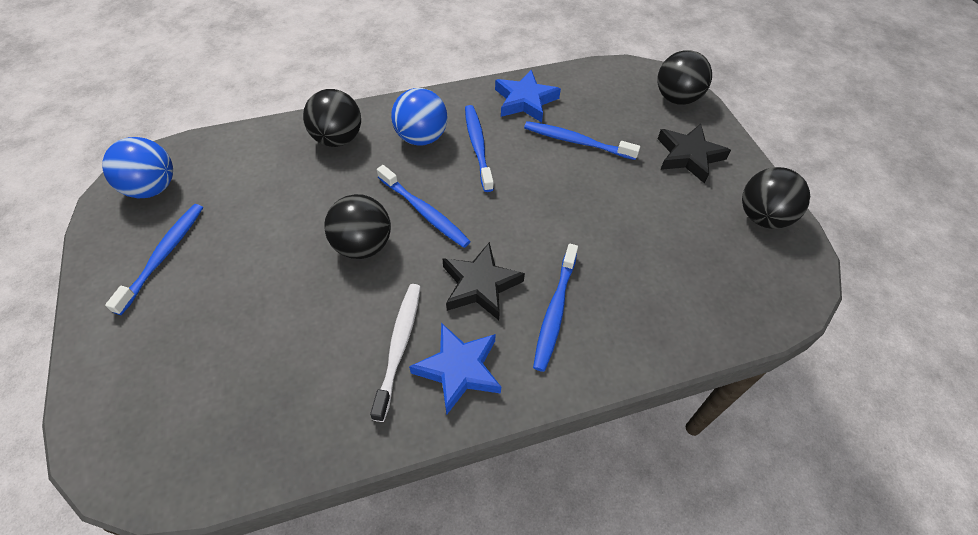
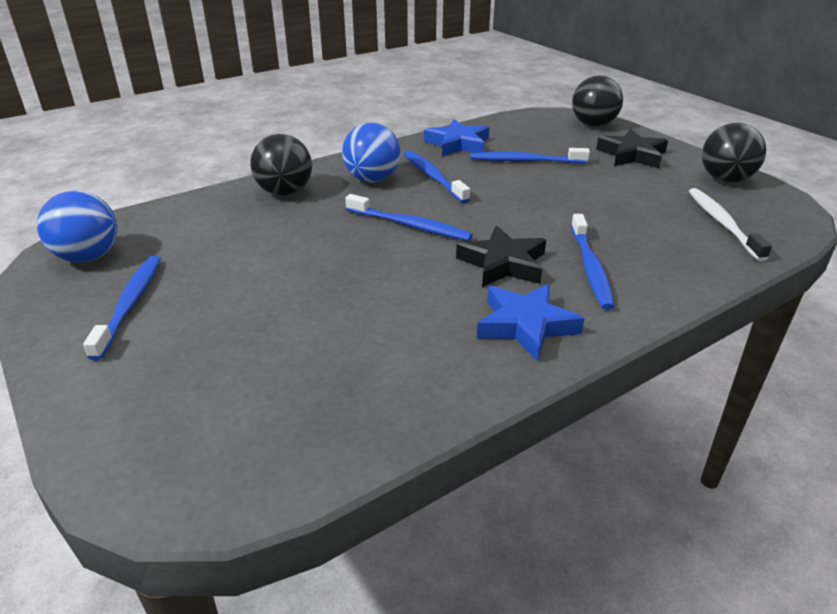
camera: 15 degrees left, 20 degrees down
black ball [324,194,391,259] -> none
white toothbrush [370,284,421,422] -> white toothbrush moved to [689,188,772,261]

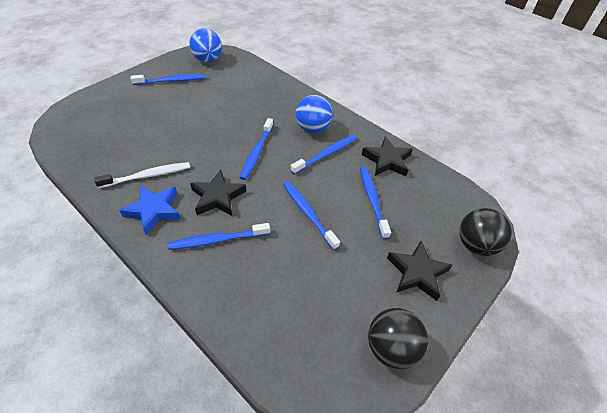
camera: 75 degrees right, 15 degrees up
black ball [250,134,312,196] -> none
blue star [424,119,489,156] -> black star [362,136,413,176]
white toothbrush [689,188,772,261] -> white toothbrush moved to [94,162,190,188]
none -> blue toothbrush [283,181,340,250]

